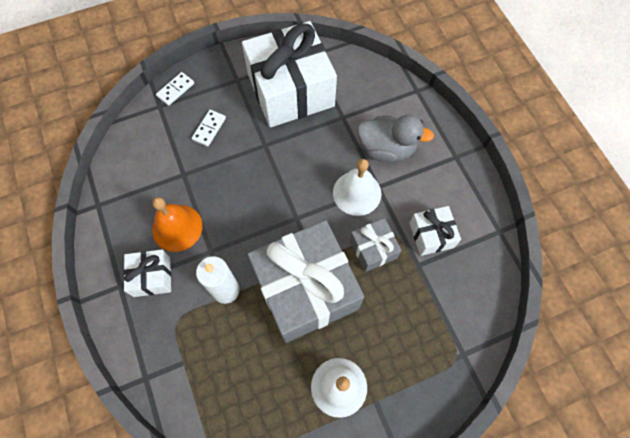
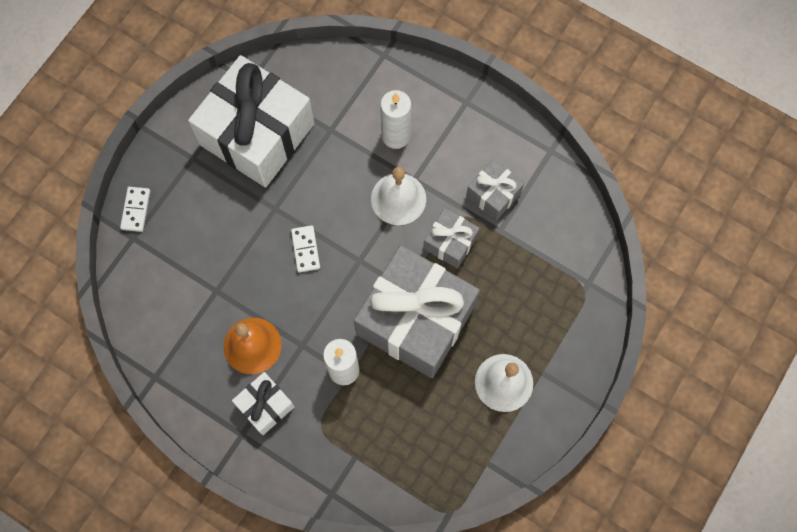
camera: 35 degrees left, 5 degrees up
white domino [192,110,226,147] -> white domino moved to [291,225,320,273]
grey duck [357,114,434,162] -> white candle [380,90,411,149]
white gift [409,206,461,256] -> grey gift [466,159,524,221]

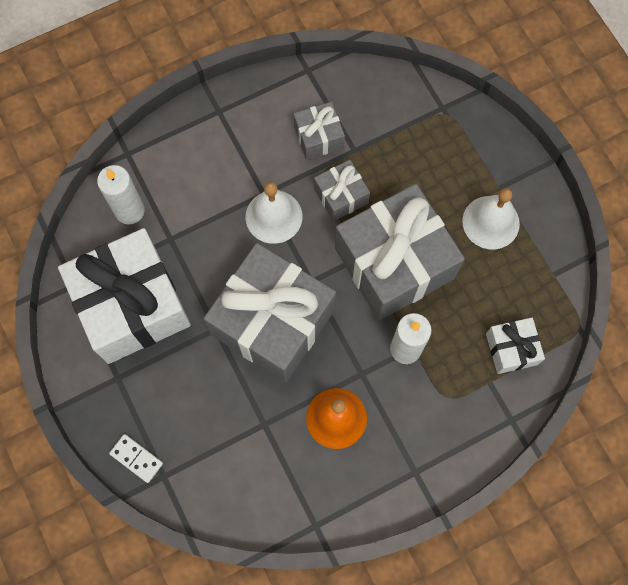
camera: 60 degrees left, 0 degrees up
white gift [232,372,295,435] -> white gift moved to [486,318,545,374]
white domino [291,225,320,273] -> grey gift [204,243,336,382]
white candle [380,90,411,149] -> white candle moved to [97,165,145,224]

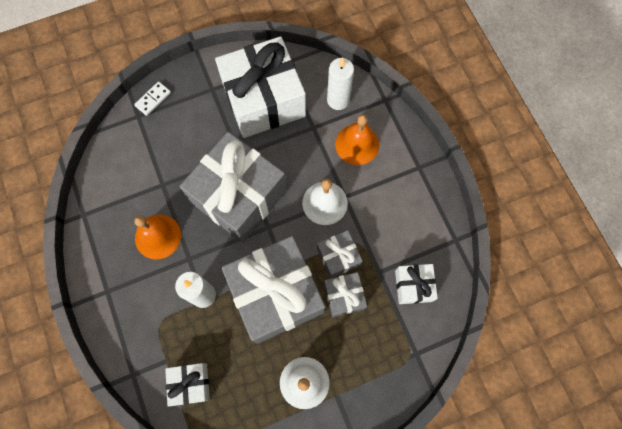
camera: 95 degrees right, 0 degrees up
grey gift [294,102,345,160] -> grey gift moved to [324,272,367,317]
none -> orange bell [335,114,379,165]
none -> white gift [395,264,438,304]

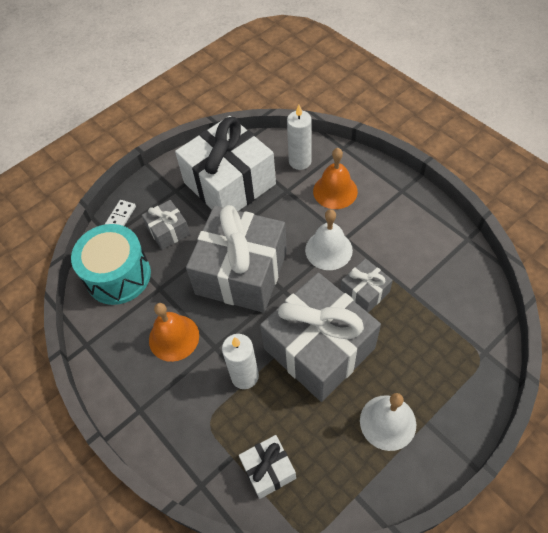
camera: 15 degrees left, 15 degrees down
grey gift [324,272,367,317] -> grey gift moved to [142,200,190,250]
white gift [395,264,438,304] -> none
none -> turquoise drum [71,224,151,305]

